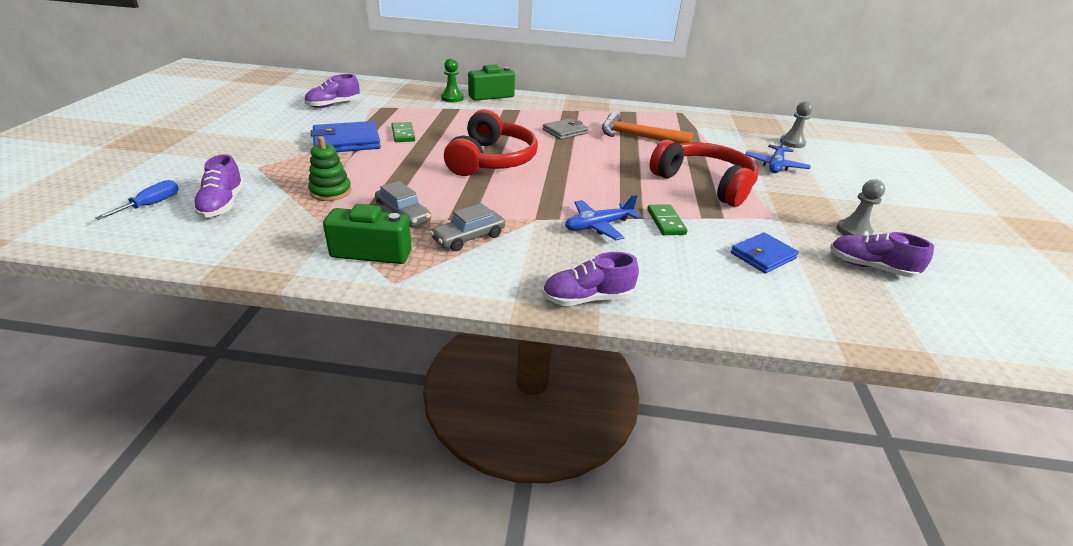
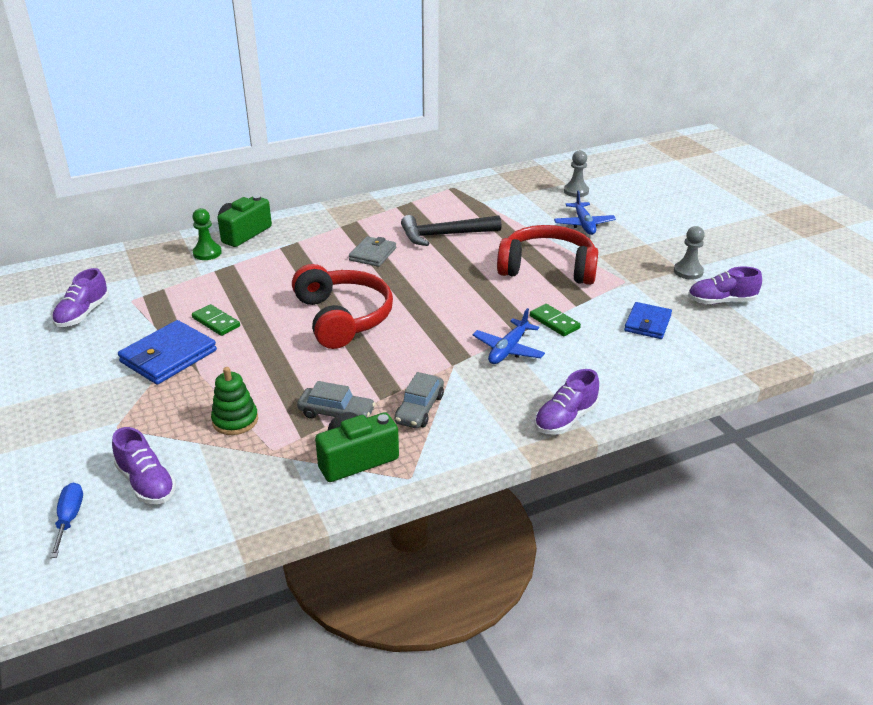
camera: 30 degrees left, 0 degrees up
orange hammer [602,112,693,144] -> black hammer [401,215,502,246]

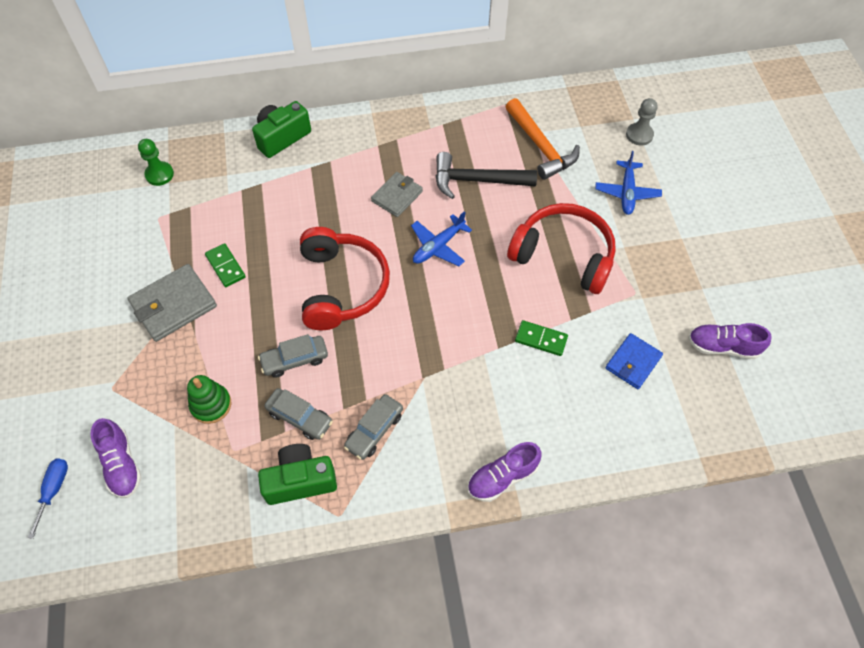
camera: 15 degrees right, 25 degrees up
purple shoe [52,268,109,327] -> none
blue wallet [118,320,217,385] -> grey wallet [127,264,217,342]
green pawn [192,208,222,260] -> green pawn moved to [138,139,174,186]
blue plane [473,308,545,364] -> blue plane moved to [411,211,472,266]
green domino [530,304,581,336] -> green domino turned 45 degrees counterclockwise [515,320,568,356]
grey pawn [674,226,705,280] -> none
none -> grey car [258,334,328,378]
none -> orange hammer [506,98,580,180]

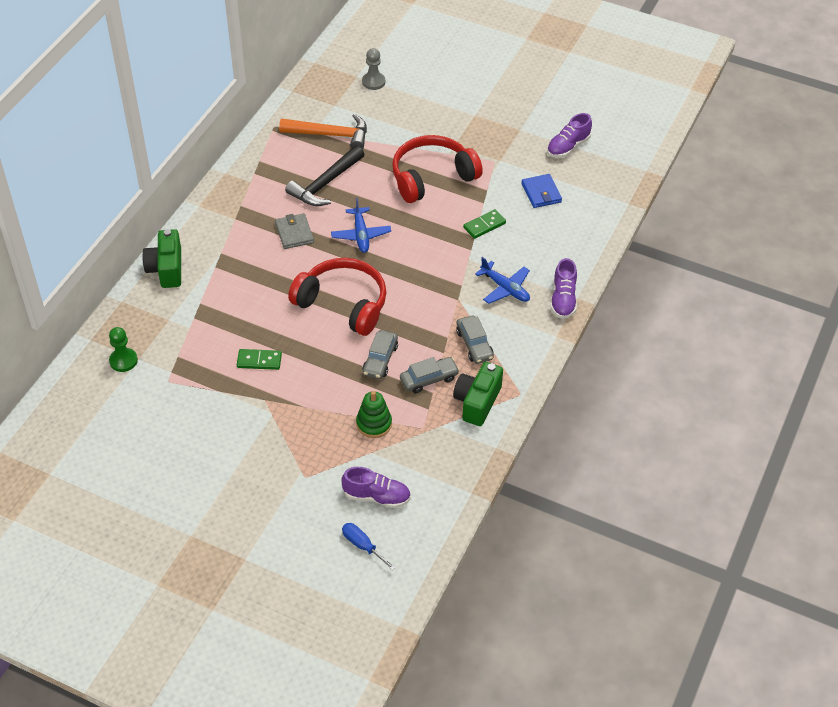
camera: 55 degrees left, 10 degrees down
grey wallet [127,264,217,342] -> none
blue plane [595,151,662,215] -> blue plane moved to [475,257,530,304]

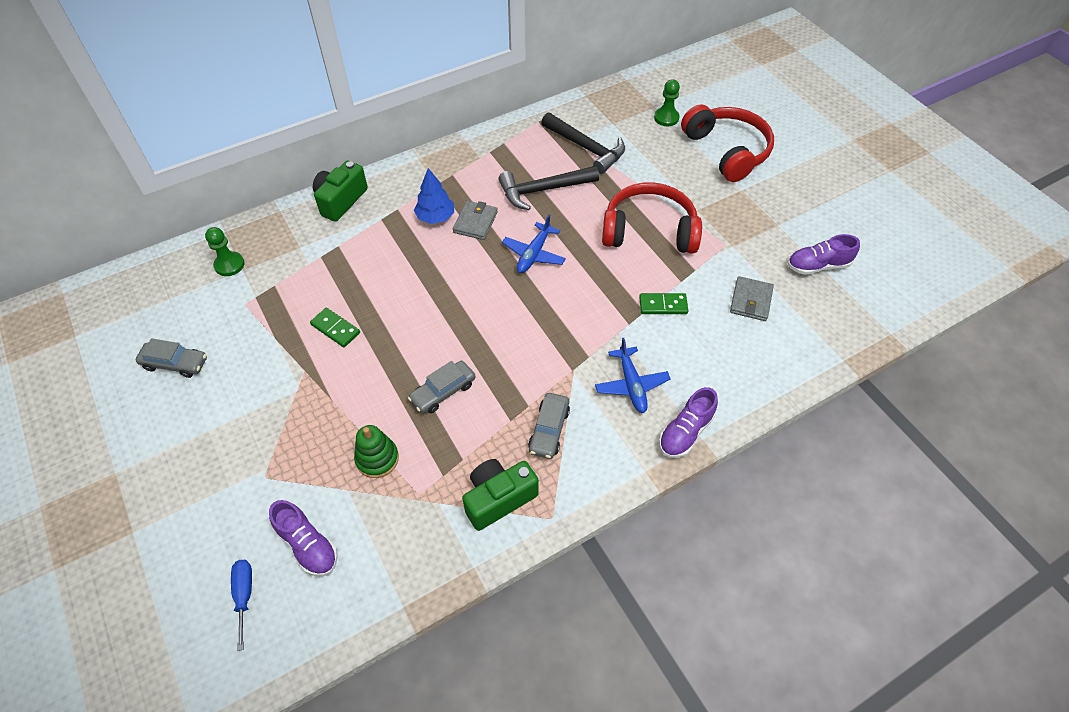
camera: 35 degrees right, 5 degrees up
orange hammer [279,114,367,149] -> black hammer [541,113,625,174]
red headphones [288,258,387,336] -> red headphones moved to [681,104,774,182]
grey pawn [362,48,385,90] -> green pawn [654,79,680,126]
grey car [400,357,460,393] -> grey car moved to [135,339,207,378]
blue wallet [522,174,562,208] -> grey wallet [730,276,774,321]
none -> blue tree [414,168,454,224]

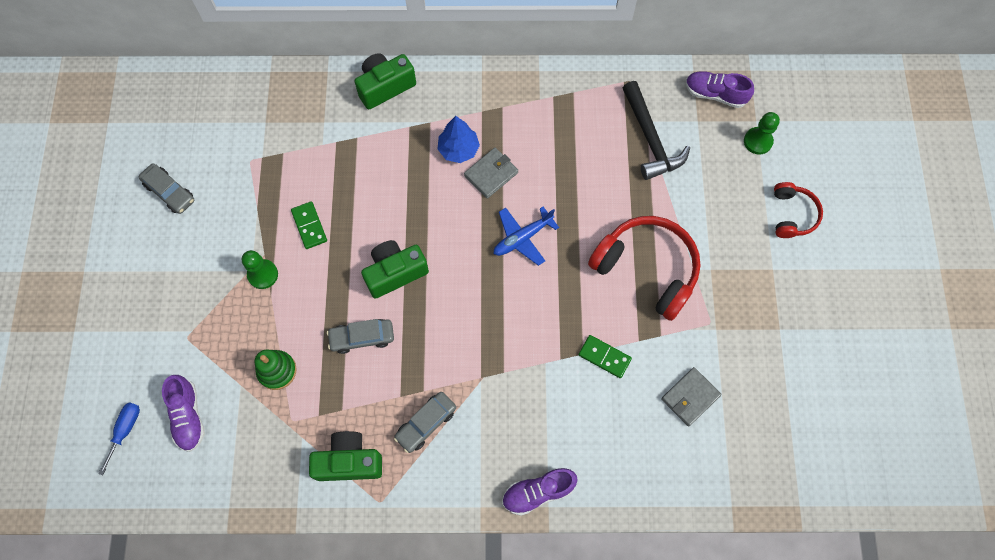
camera: 30 degrees right, 15 degrees up
green pawn [205,227,245,276] -> green pawn moved to [242,250,278,289]
black hammer [498,166,599,210] -> none
blue plane [595,338,671,413] -> none
red headphones [681,104,774,182] -> red headphones [774,182,823,238], size x0.55
purple shoe [787,234,860,275] -> purple shoe moved to [686,71,754,108]
none -> green camera [361,240,429,299]

